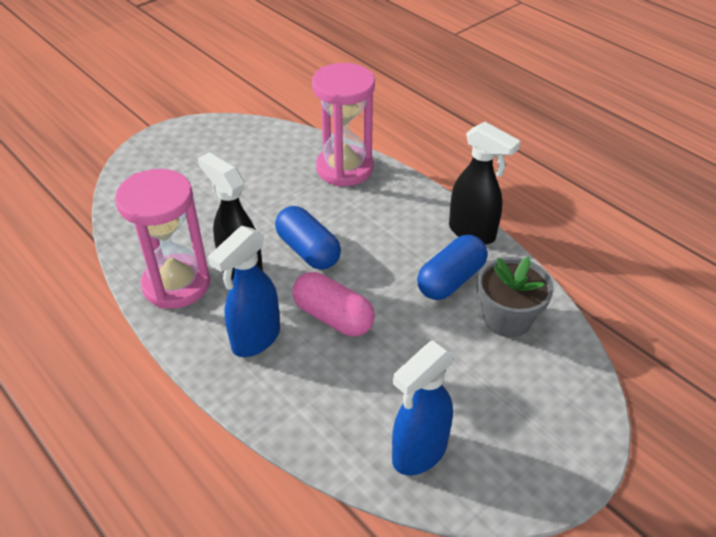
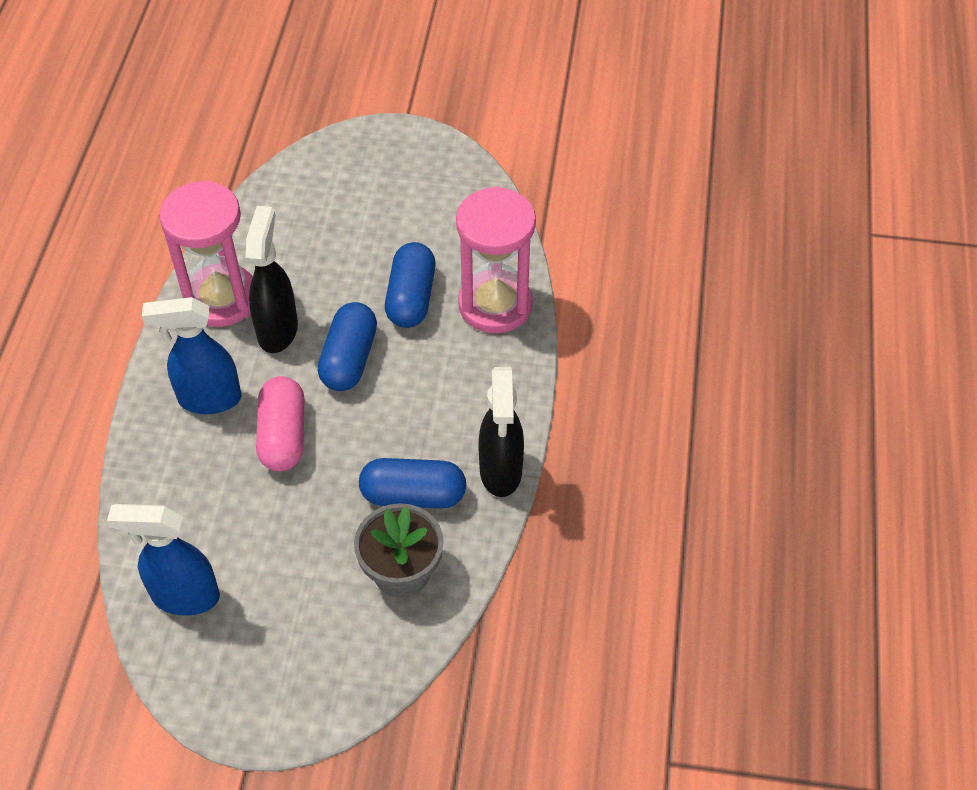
camera: 50 degrees right, 10 degrees up
none -> blue capsule [385,242,436,328]

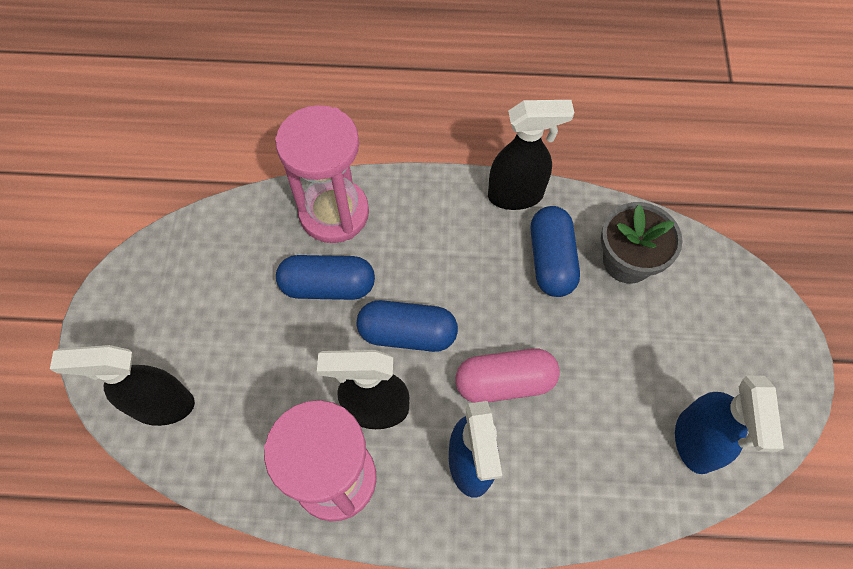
camera: 95 degrees left, 10 degrees up
none -> black spray bottle [50,345,195,426]

